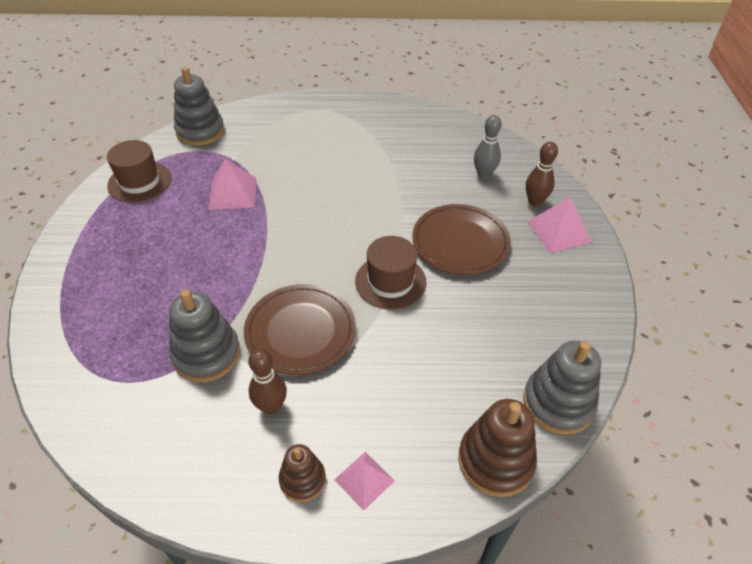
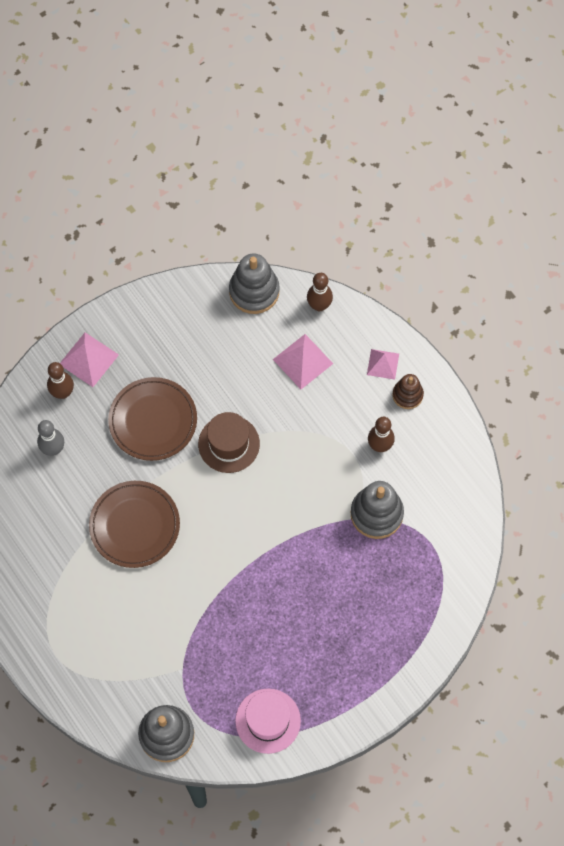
camera: 125 degrees left, 20 degrees up
brown hat [107,140,171,203] -> pink hat [235,688,301,754]
pink pyramid [208,159,256,210] -> pink pyramid moved to [273,334,333,389]
brown plate [244,284,356,375] -> brown plate moved to [89,481,180,568]
brown stacking toy [458,399,537,497] -> brown bowling pin [307,273,333,311]

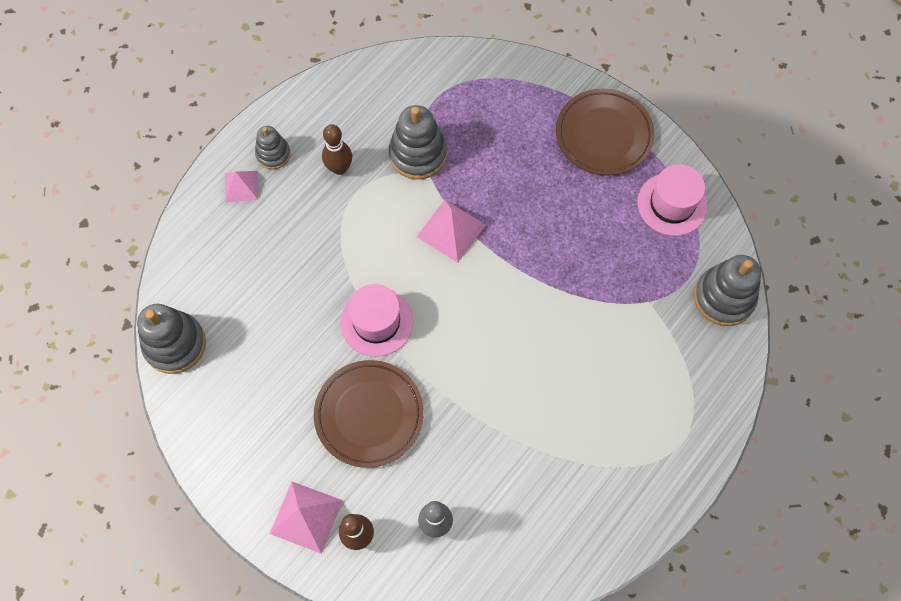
camera: 105 degrees left, 0 degrees up
brown plate [89,481,180,568] -> brown plate moved to [556,89,655,176]
brown hat [198,412,260,473] -> pink hat [340,284,413,357]
pink pyramid [273,334,333,389] -> pink pyramid moved to [417,200,486,263]
brown bowling pin [307,273,333,311] -> none
brown stacking toy [392,374,424,409] -> grey stacking toy [255,126,291,170]

